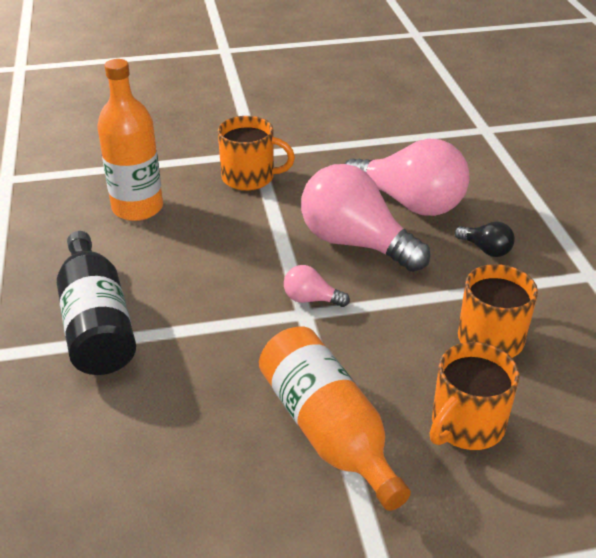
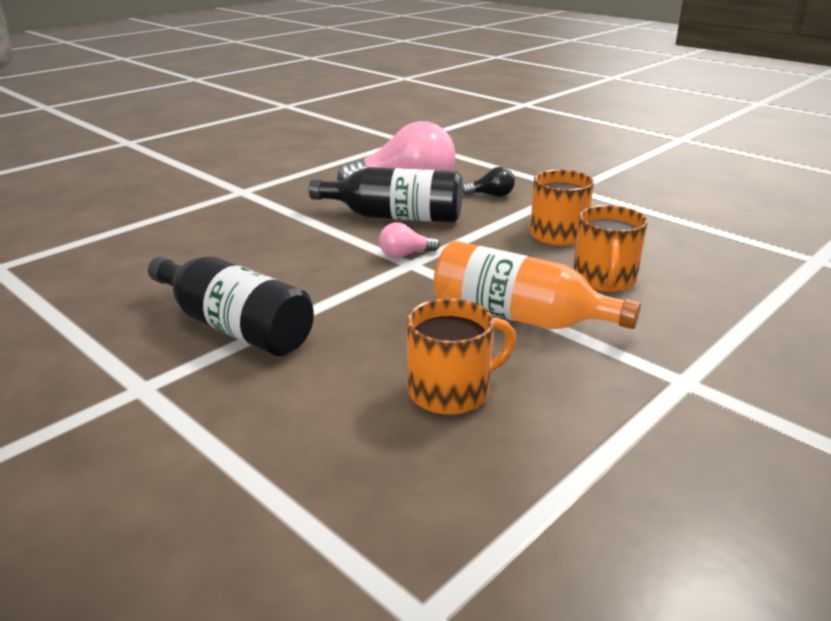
camera: 35 degrees left, 10 degrees down
orange bottle [97,59,163,221] -> none
orange mug [218,116,295,191] -> orange mug moved to [407,298,516,415]
pink light bulb [301,164,430,272] -> black bottle [309,167,462,223]

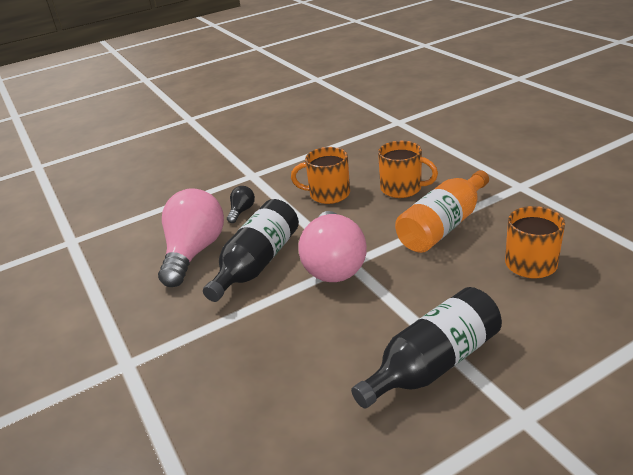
camera: 70 degrees left, 5 degrees up
pink light bulb [379,222,440,258] -> pink light bulb [299,211,367,282], size x2.28

